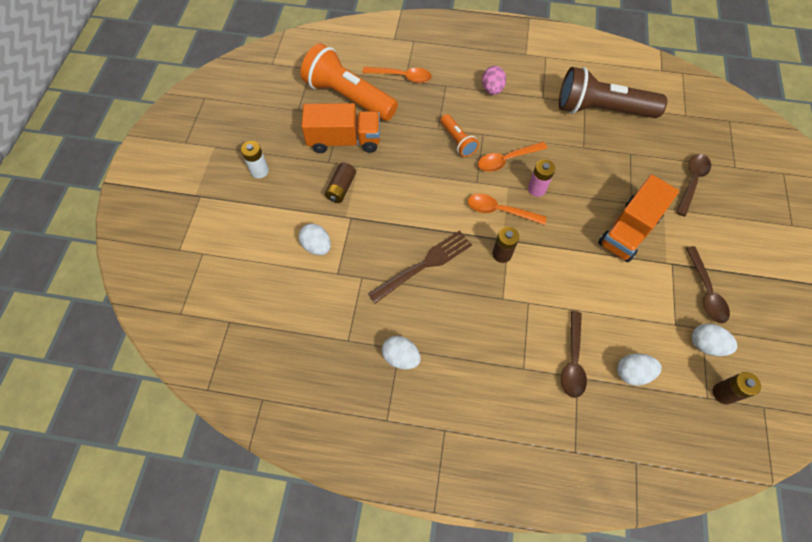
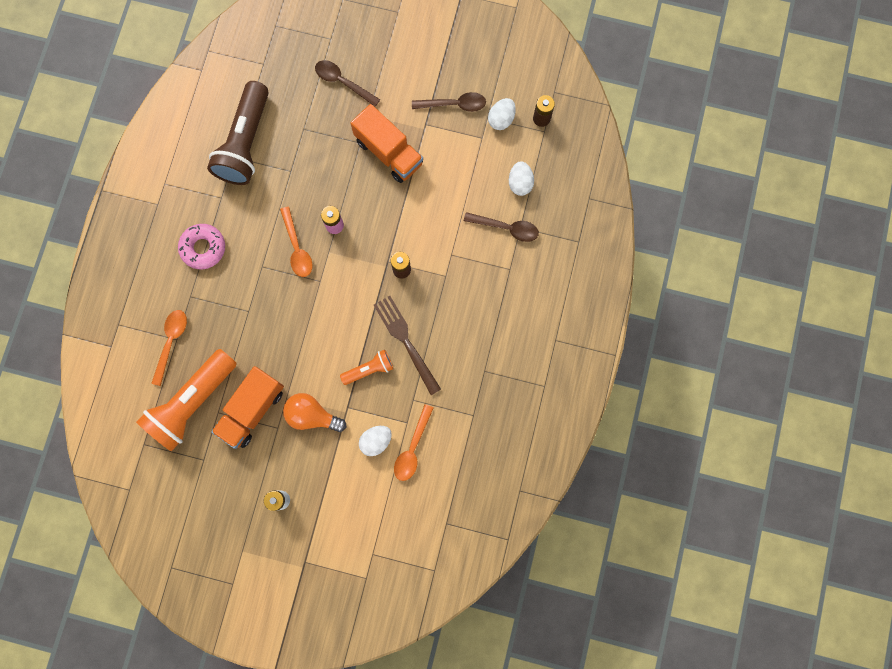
camera: 85 degrees left, 15 degrees up
orange truck [301,103,380,153] -> orange truck turned 150 degrees counterclockwise [211,366,284,449]
brown battery [325,163,356,203] -> orange light bulb [283,393,346,432]
white egg [382,336,421,369] -> none
orange flashlight [440,114,479,157] -> orange flashlight moved to [340,350,393,385]
orange spoon [468,194,547,225] -> orange spoon moved to [394,404,433,481]
pink egg [482,66,506,95] -> pink donut [178,224,225,270]

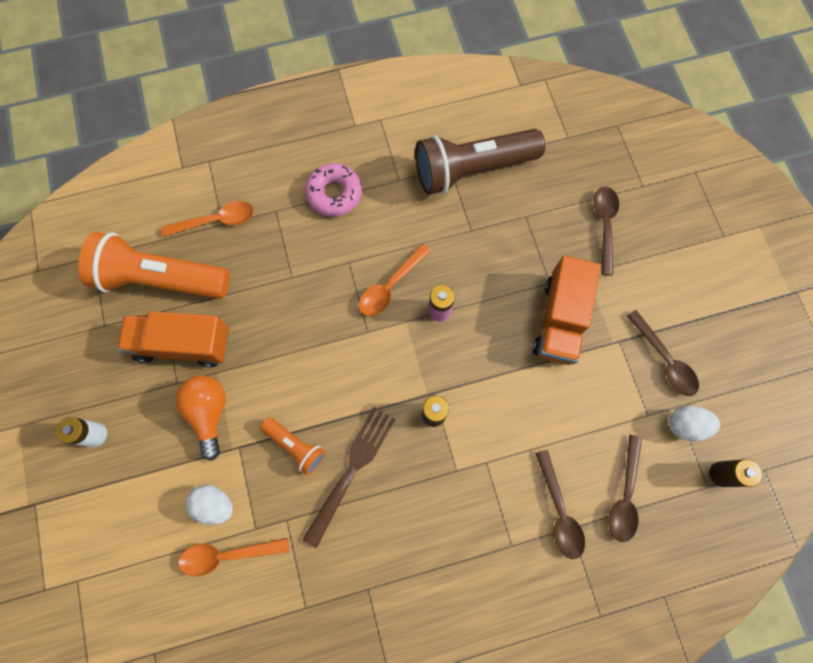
camera: 60 degrees right, 5 degrees down
white egg [509,161,534,196] -> brown spoon [608,435,642,542]

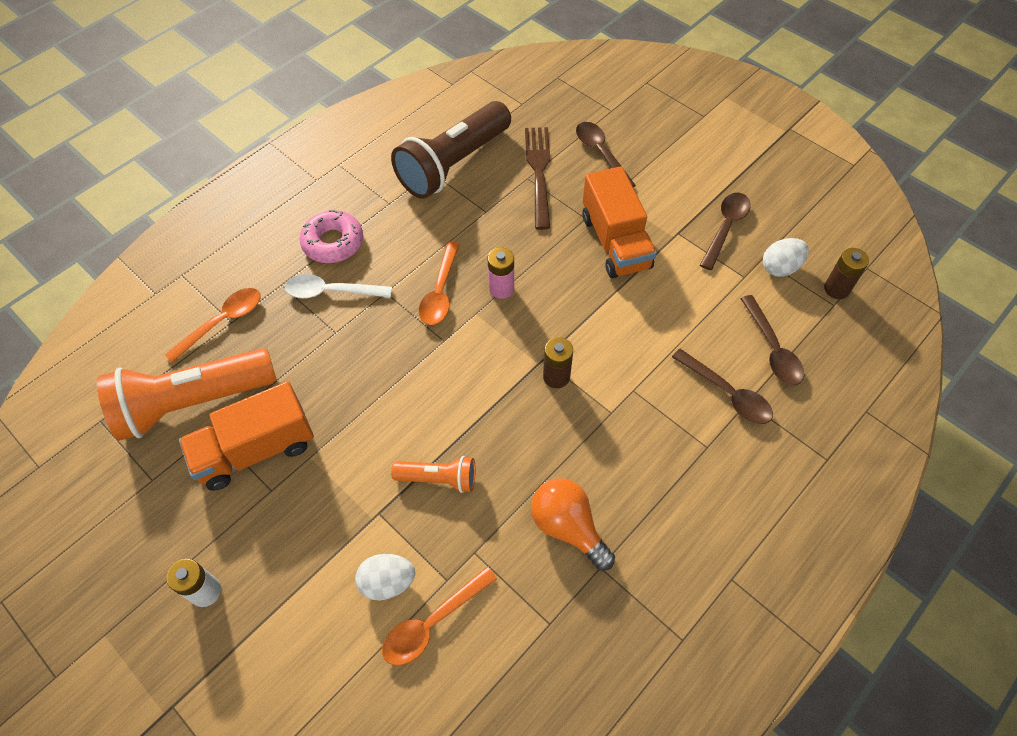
camera: 30 degrees left, 15 degrees down
orange light bulb [175,375,226,461] -> orange light bulb moved to [531,478,615,571]
brown fork [302,407,396,548] -> brown fork moved to [525,127,551,230]
brown spoon [627,310,699,396] -> brown spoon turned 90 degrees counterclockwise [700,193,751,270]
none -> white spoon [285,274,392,298]

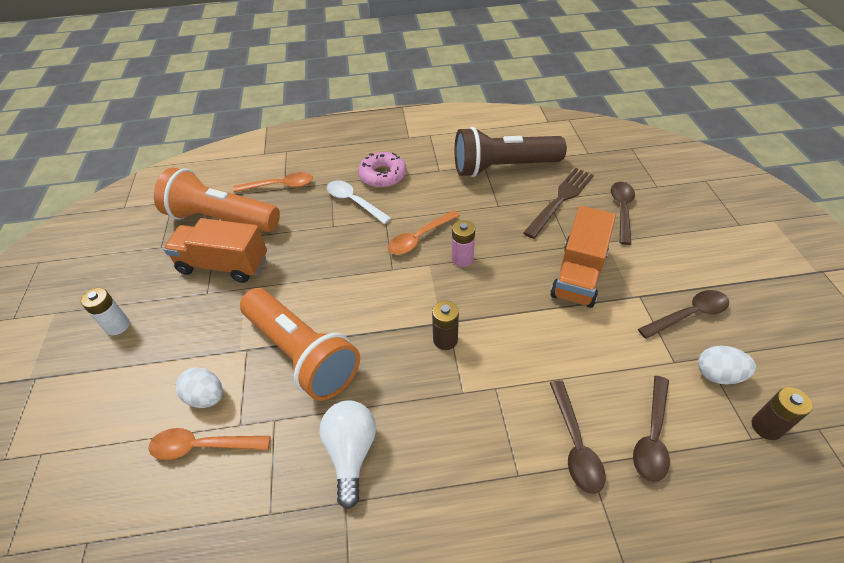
camera: 40 degrees right, 10 degrees down
orange flashlight [391,456,475,493] -> orange flashlight [240,288,360,401], size x2.04
orange light bulb [531,478,615,571] -> white light bulb [319,400,376,509]

